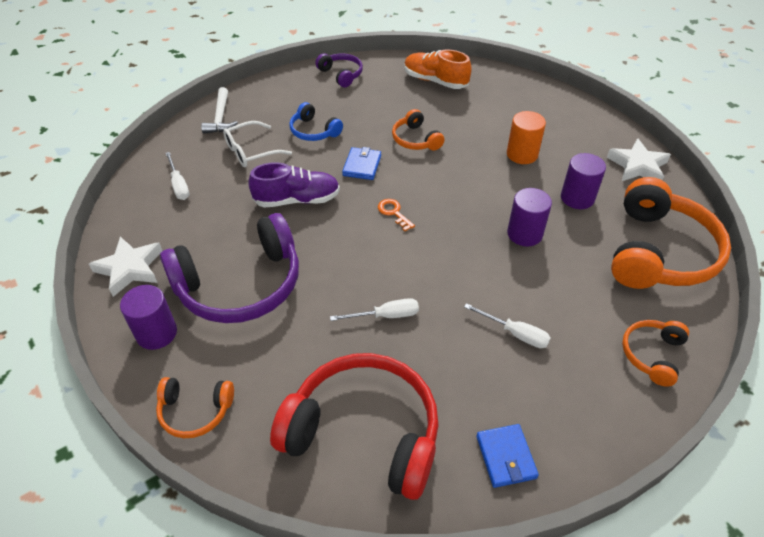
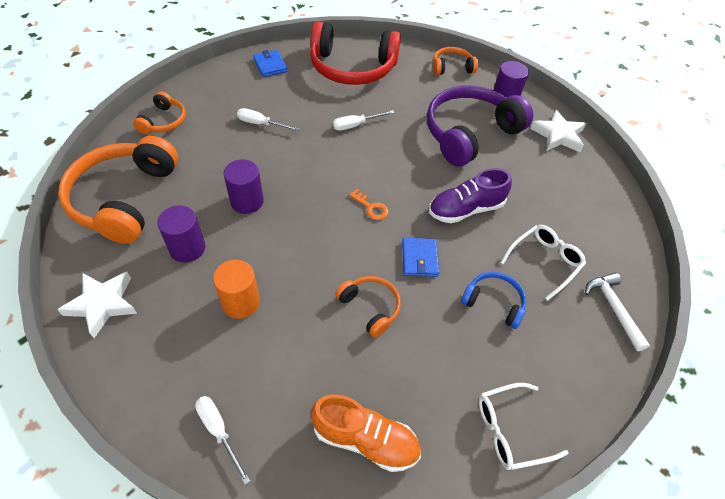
camera: 165 degrees right, 5 degrees up
white screwdriver [166,152,189,200] -> white screwdriver moved to [195,396,250,485]
purple headphones [315,53,363,87] -> white glasses [479,383,569,470]

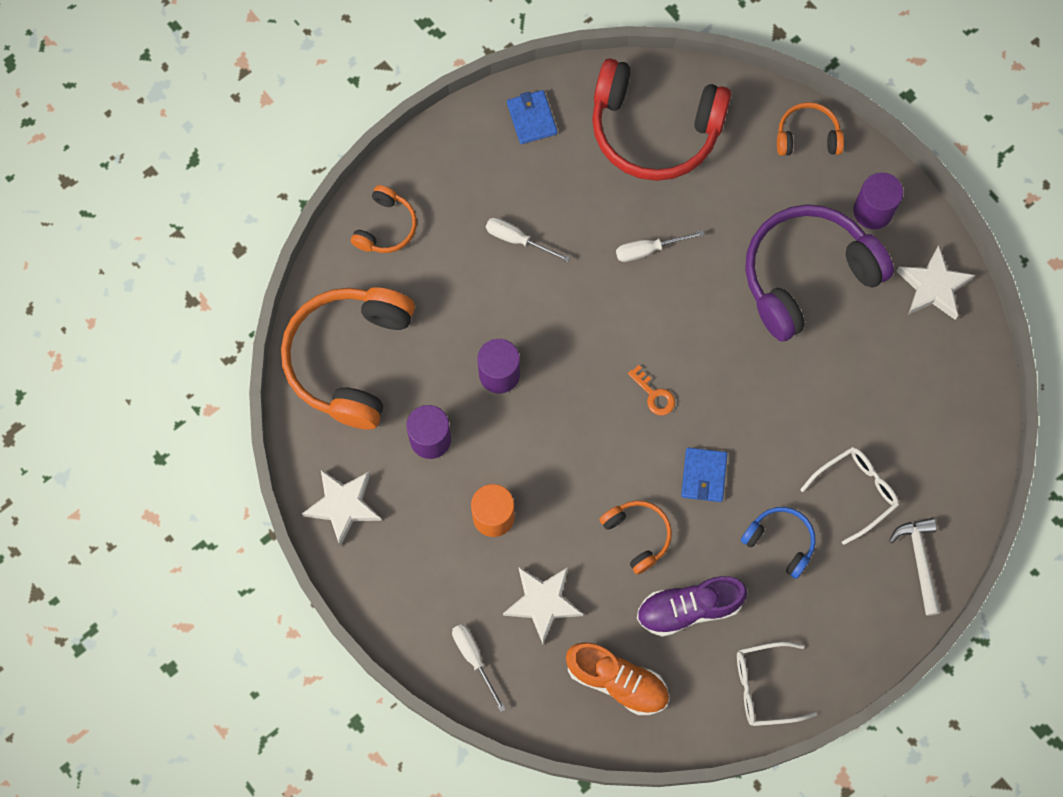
camera: 10 degrees right, 20 degrees up
purple shoe [429,168,512,223] -> purple shoe moved to [637,576,747,637]
none -> white star [503,567,583,644]

